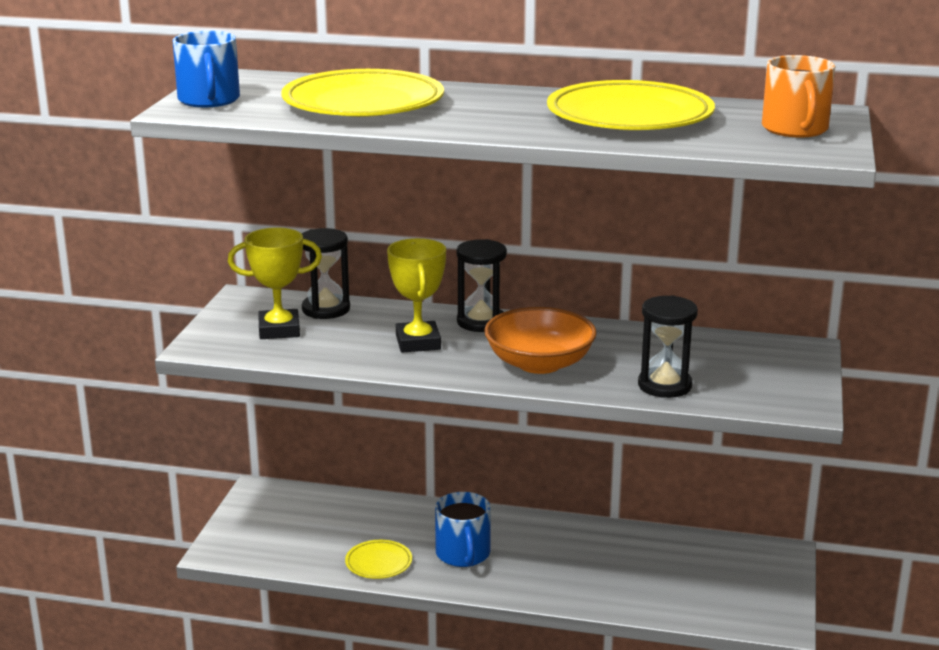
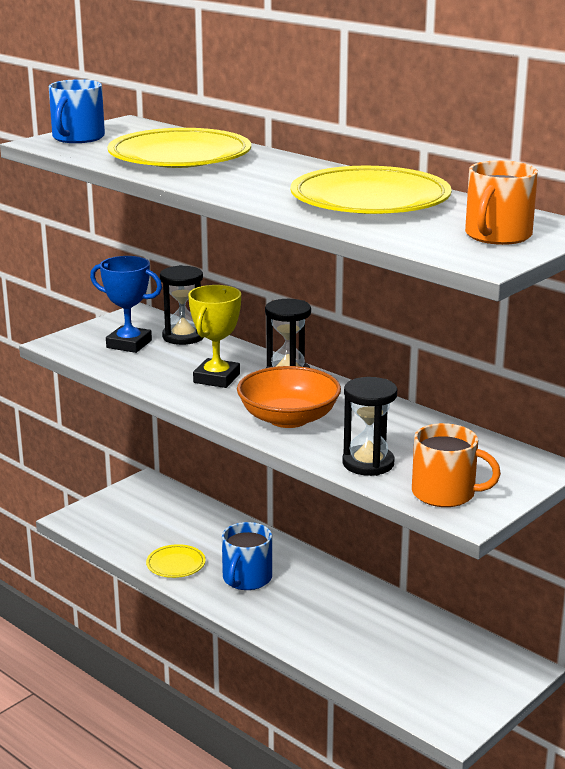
camera: 30 degrees right, 0 degrees up
yellow trophy [228,227,322,339] -> blue trophy [90,256,162,353]
none -> orange mug [412,423,501,507]

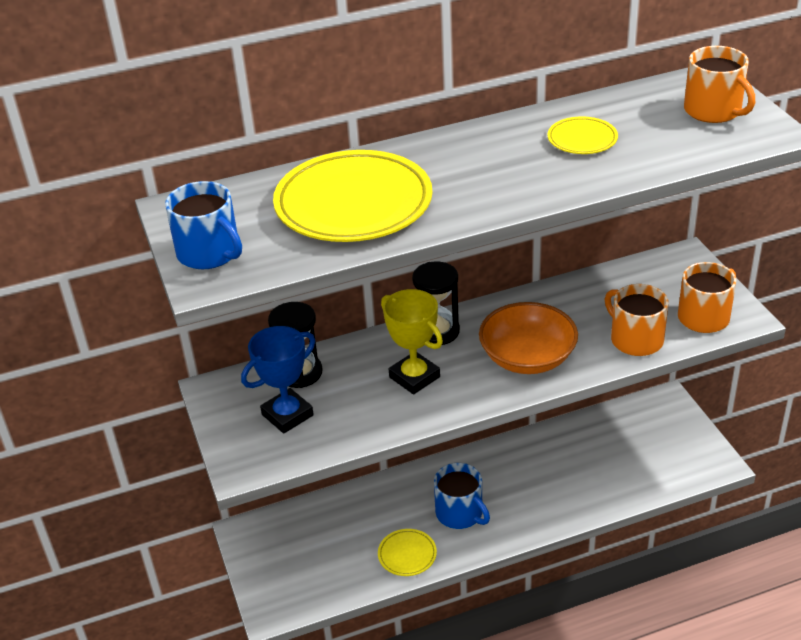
camera: 60 degrees left, 15 degrees up
yellow plate [290,166,452,214] -> yellow plate [547,116,618,154], size x0.47
black hourglass [342,377,397,476] -> orange mug [605,284,669,356]

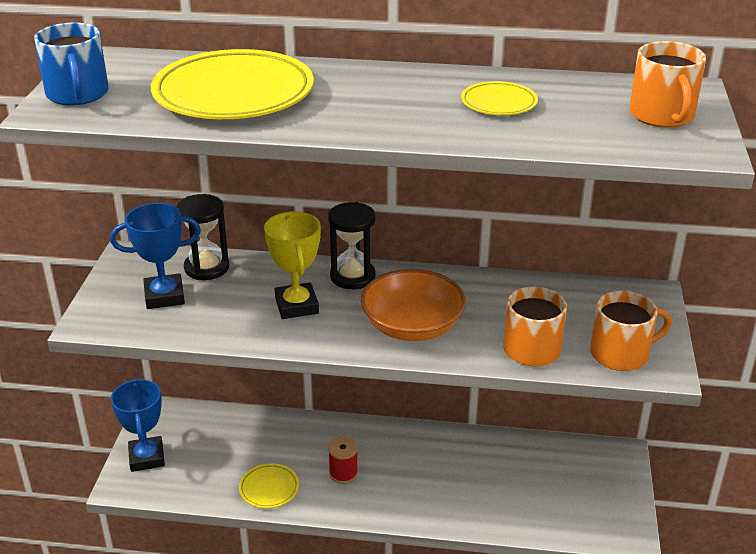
camera: 25 degrees right, 5 degrees down
blue mug [434,463,490,529] -> red spool [328,437,358,484]
none -> blue trophy [111,379,165,472]

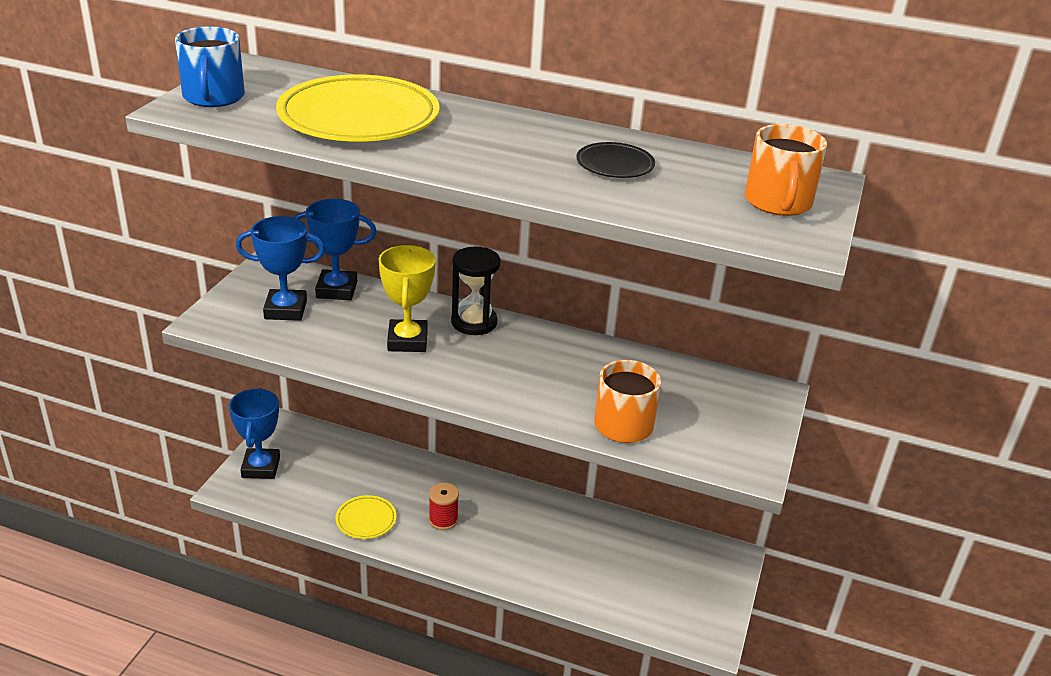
camera: 10 degrees right, 0 degrees up
black hourglass [177,194,229,280] -> blue trophy [294,199,377,300]
orange bowl [361,269,466,341] -> none
yellow plate [461,81,538,115] -> black plate [576,142,655,178]
orange mug [590,290,672,371] -> none

